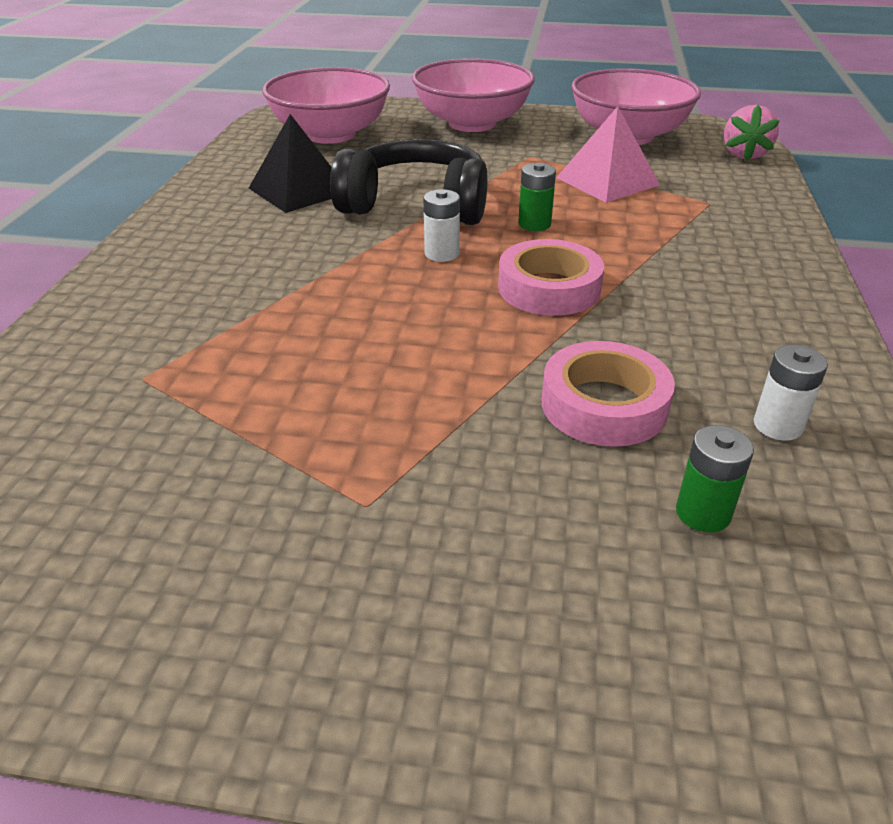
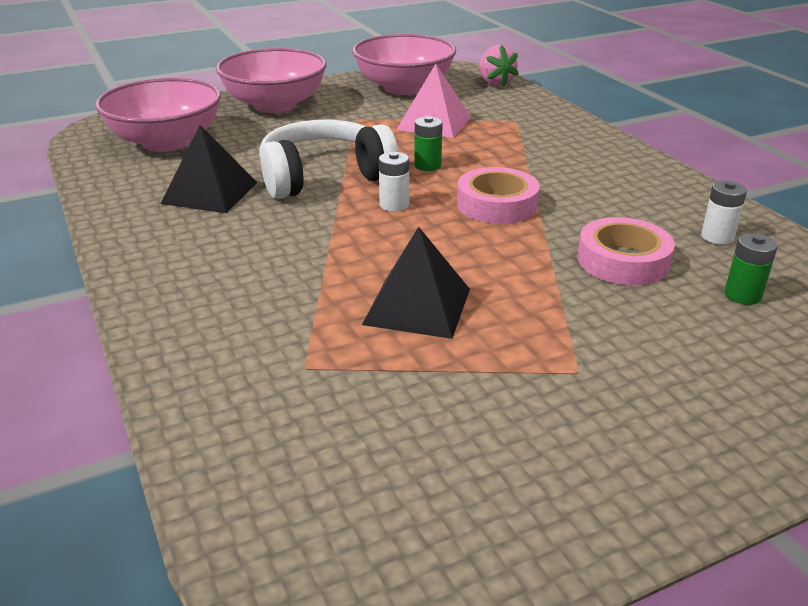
camera: 35 degrees left, 5 degrees down
black headphones [330,139,488,225] -> white headphones [259,120,398,199]
none -> black pyramid [362,227,470,339]

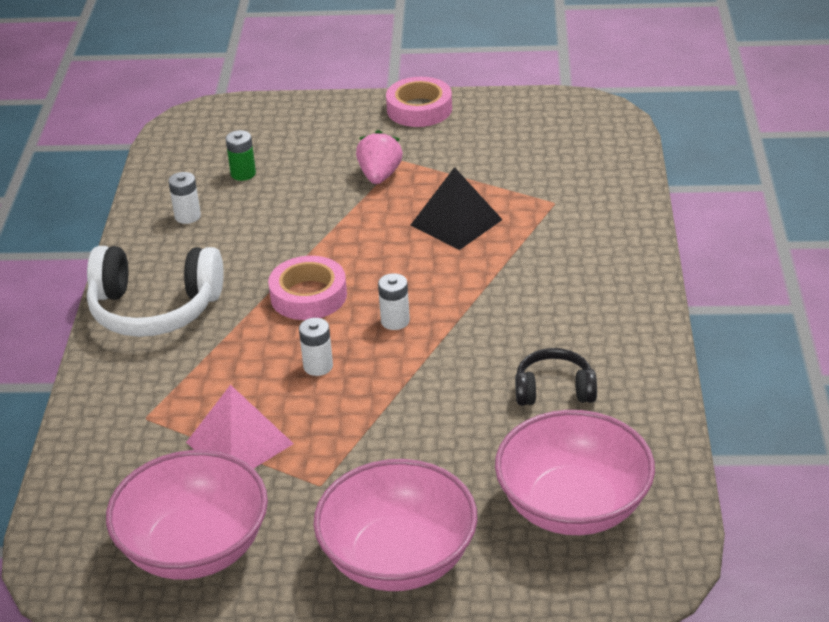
camera: 150 degrees left, 5 degrees up
black pyramid [161,125,258,213] -> black headphones [515,348,597,406]
white headphones [259,120,398,199] -> white headphones moved to [87,246,224,337]
green battery [414,116,443,171] -> white battery [299,318,333,376]
pink strawberry [479,45,519,87] -> pink strawberry moved to [356,130,403,184]
pink tape [577,217,675,285] -> pink tape moved to [386,77,452,127]

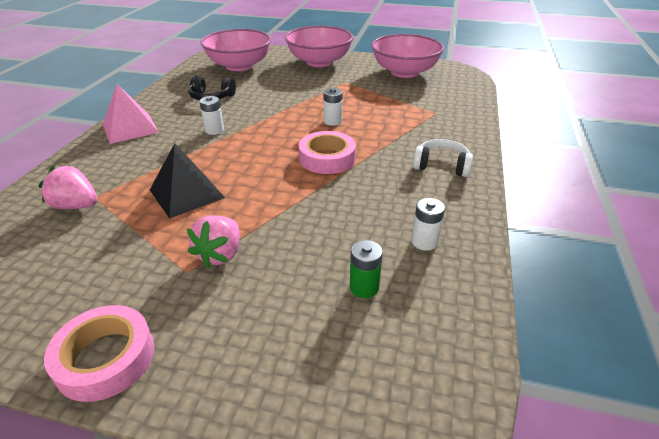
camera: 170 degrees left, 0 degrees up
white headphones [87,246,224,337] -> white headphones [413,139,473,177], size x0.56
pink pyramid [186,385,294,469] -> pink pyramid moved to [103,84,159,144]
white battery [378,273,410,330] -> white battery moved to [199,96,224,135]
none -> pink strawberry [38,165,98,209]

